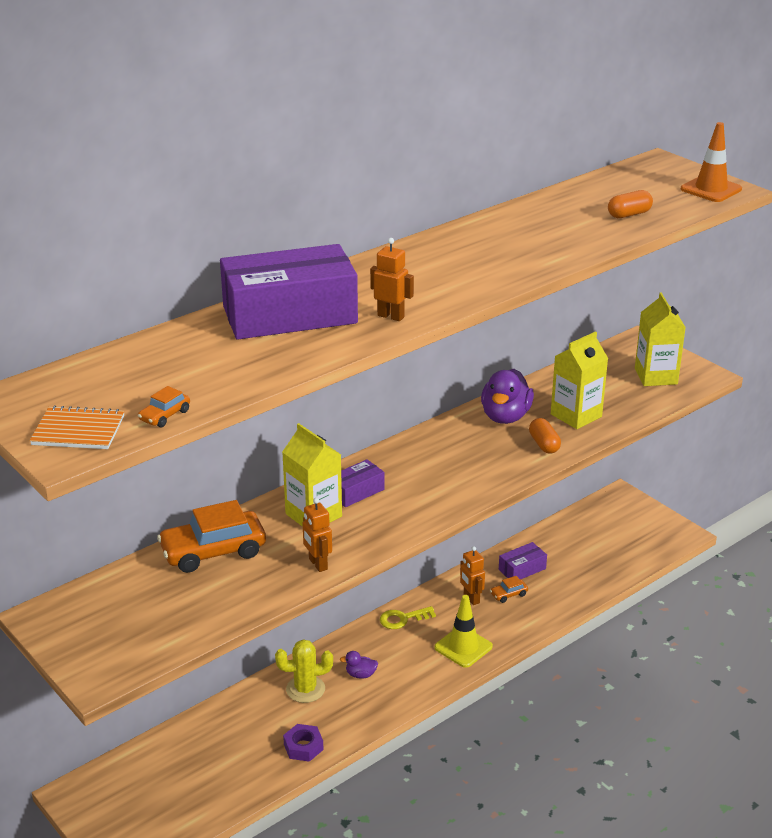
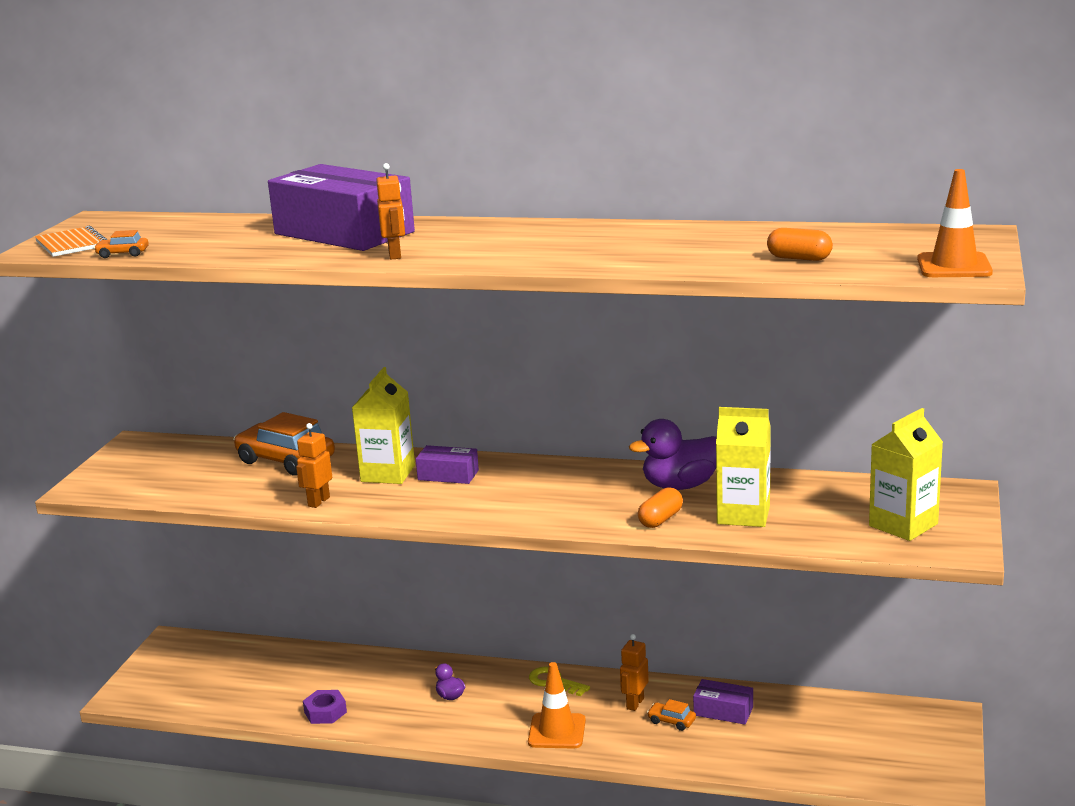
camera: 55 degrees right, 10 degrees down
yellow cactus [275,640,333,703] -> none
yellow traffic cone [434,595,493,668] -> orange traffic cone [528,662,586,749]

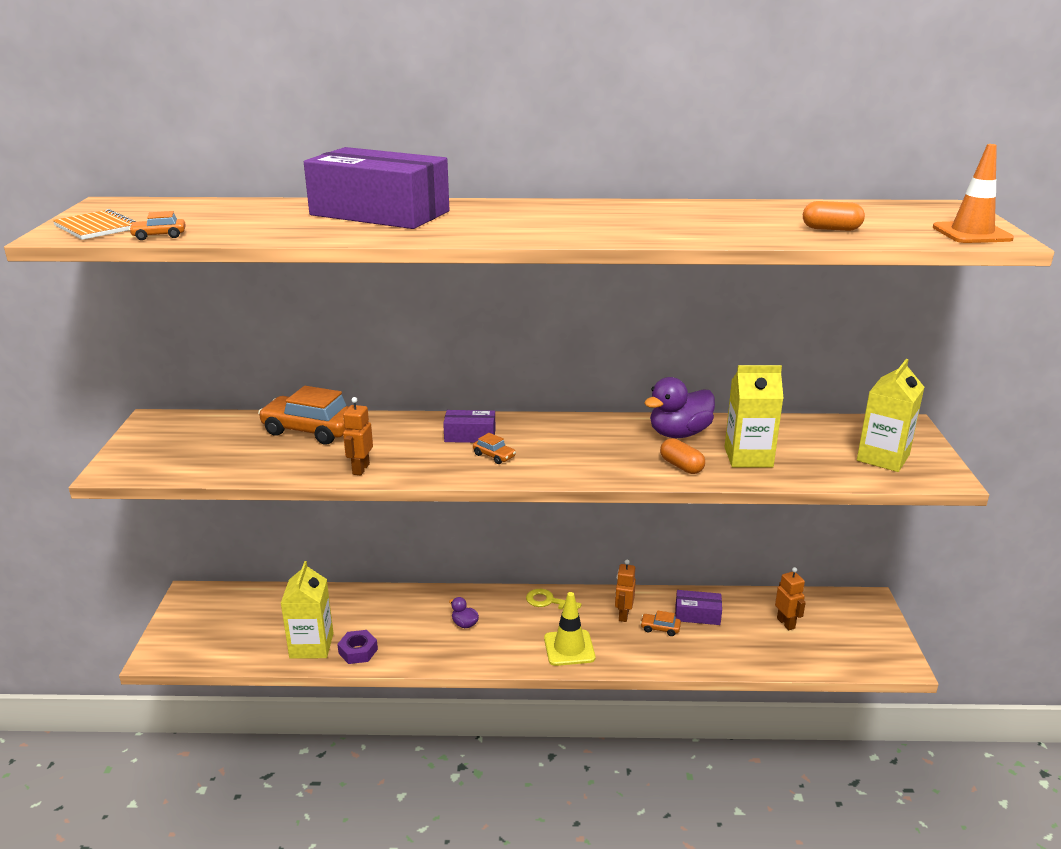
camera: 15 degrees left, 5 degrees up
yellow carton [352,367,415,484] -> yellow carton moved to [280,561,334,659]
orange robot [376,163,405,259] -> orange robot moved to [775,567,806,630]
orange traffic cone [528,662,586,749] -> yellow traffic cone [544,592,595,666]
orange capsule [638,487,683,528] -> orange capsule turned 60 degrees counterclockwise [660,438,705,474]
none -> orange car [473,433,516,464]

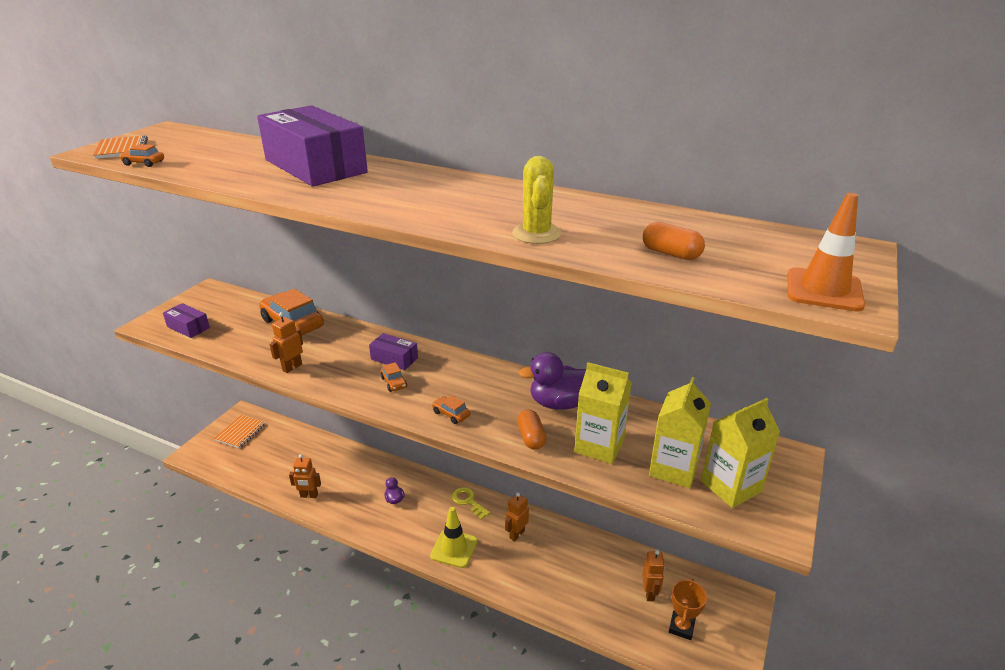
camera: 25 degrees right, 5 degrees up
yellow carton [280,561,334,659] -> yellow carton moved to [649,377,711,488]
purple nut [337,630,378,664] -> orange robot [289,454,321,498]
orange car [640,610,681,636] -> orange car moved to [432,396,471,424]
purple box [675,590,722,625] -> purple box moved to [163,303,210,338]
none -> orange notebook [214,415,265,448]
none -> yellow cactus [512,156,562,244]
none -> orange trophy [669,579,707,640]

